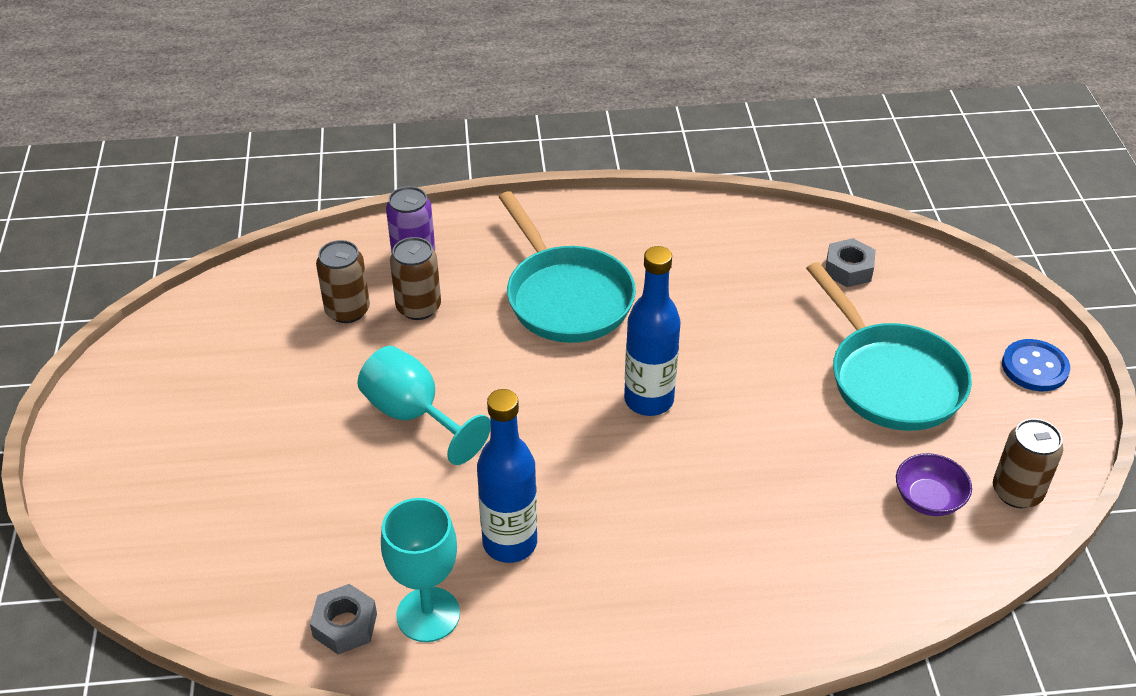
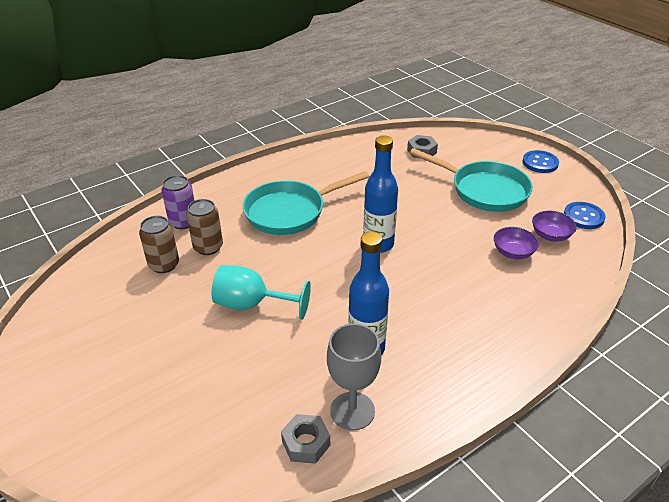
camera: 30 degrees left, 5 degrees down
turquoise goblet [381,498,460,642] -> grey goblet [327,323,381,430]
turquoise pan [499,191,636,343] -> turquoise pan turned 120 degrees clockwise [243,171,369,235]
brown can [993,419,1063,508] -> blue button [564,202,606,229]
none -> purple bowl [494,227,539,259]

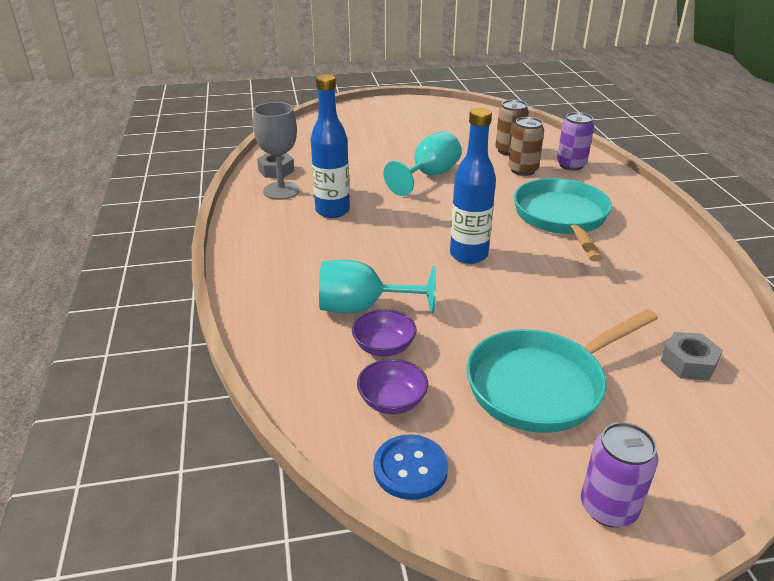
camera: 115 degrees right, 5 degrees down
blue button [522,150,559,173] -> purple can [581,422,659,527]
none -> turquoise goblet [319,260,436,314]

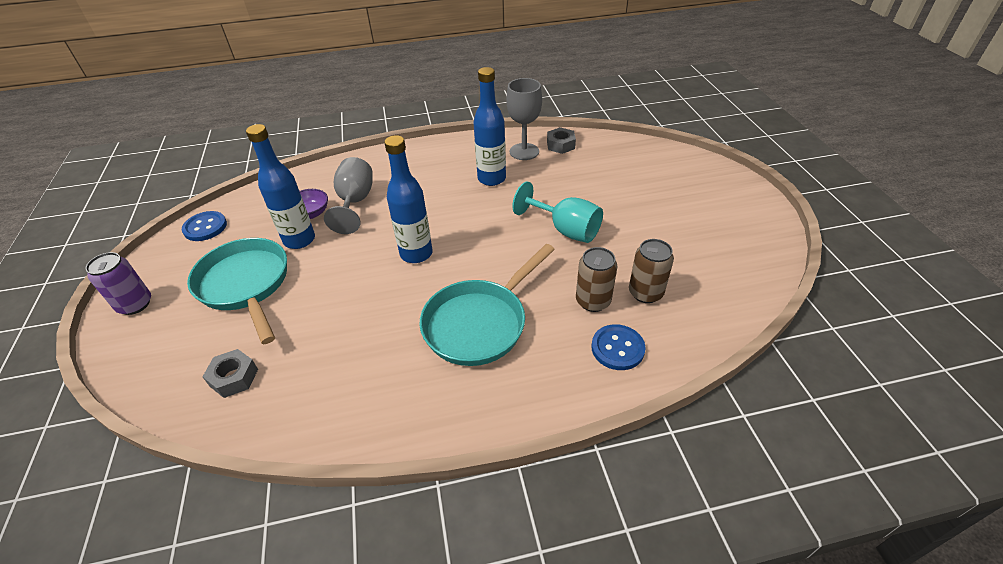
camera: 90 degrees right, 10 degrees up
turquoise goblet [319,260,436,314] -> grey goblet [324,157,373,234]
purple bowl [357,359,428,414] -> none
turquoise pan [514,178,612,262] -> turquoise pan turned 135 degrees clockwise [419,244,555,366]
purple can [557,112,594,171] -> blue button [591,324,646,370]
none -> blue bottle [246,124,315,249]

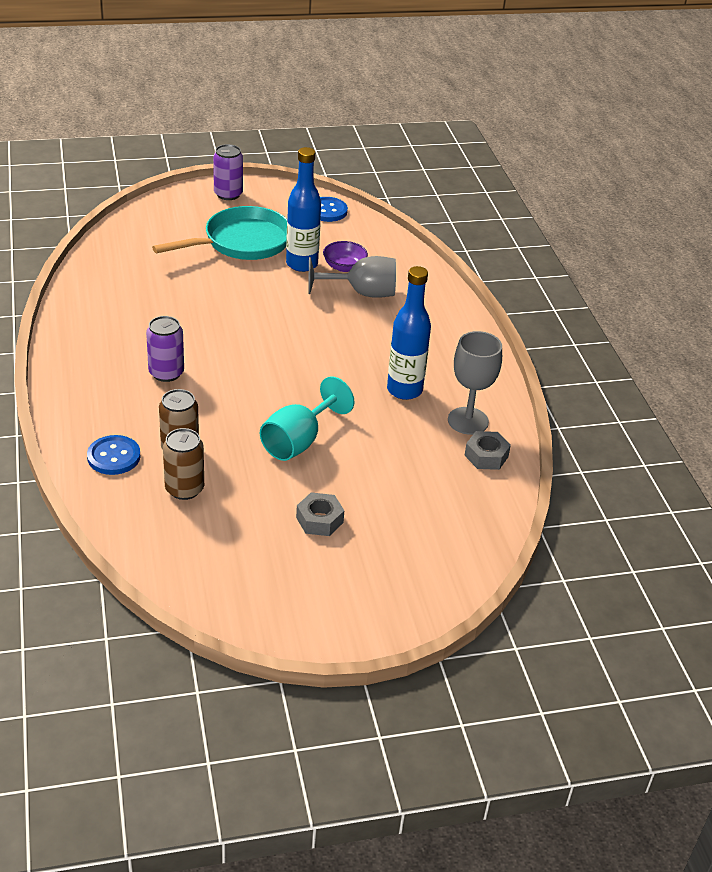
camera: 85 degrees right, 5 degrees down
grey nut [203,349,258,398] -> grey nut moved to [296,492,344,536]
blue bottle [384,135,433,263] -> none
turquoise pan [419,244,555,366] -> purple can [146,316,184,382]

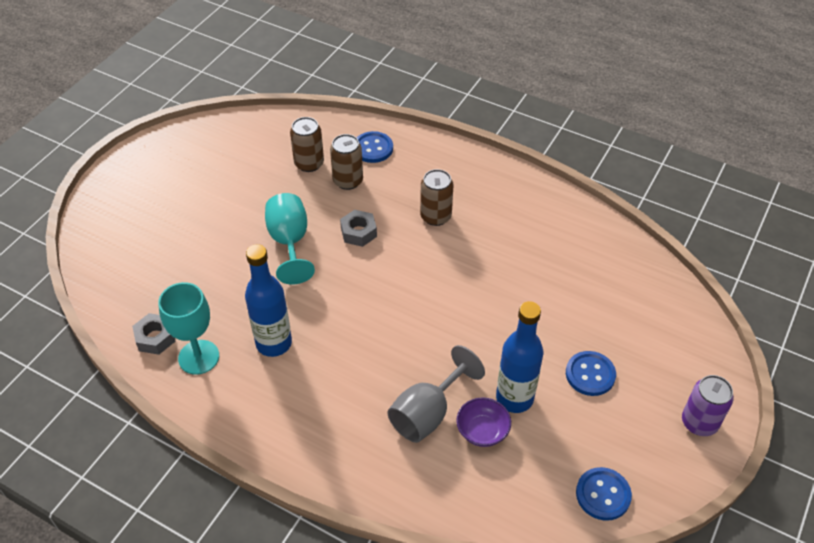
camera: 135 degrees right, 10 degrees up
purple can [146,316,184,382] -> brown can [420,169,454,226]
turquoise pan [152,206,287,260] -> blue button [566,351,616,396]
grey nut [296,492,344,536] -> grey nut moved to [340,210,377,247]
grey goblet [448,331,502,435] -> turquoise goblet [158,282,219,375]

